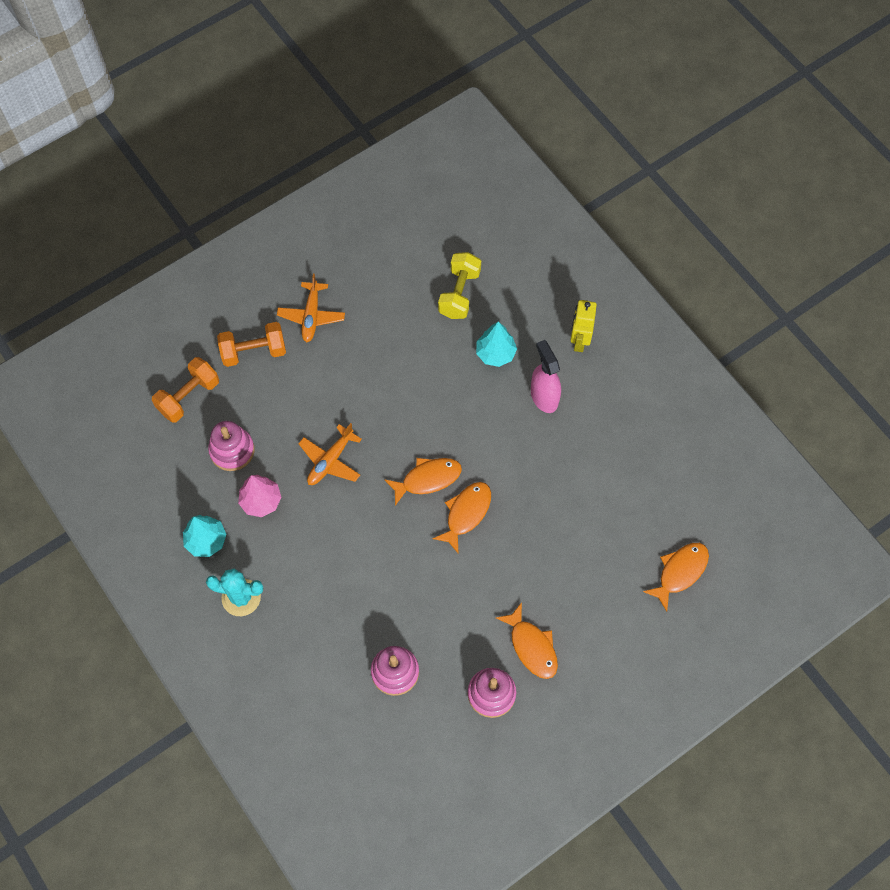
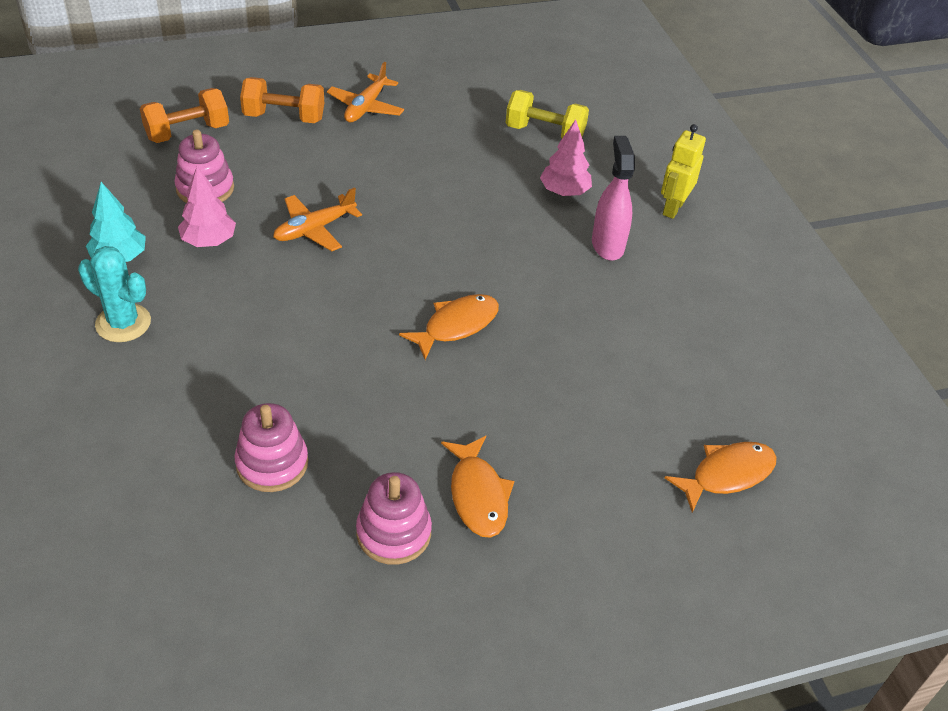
camera: 15 degrees right, 20 degrees down
orange fish [384,458,462,506] -> none
yellow dumbbell [438,252,481,319] -> yellow dumbbell turned 75 degrees clockwise [505,90,589,138]
turquoise tree [476,322,517,367] -> pink tree [540,119,592,196]

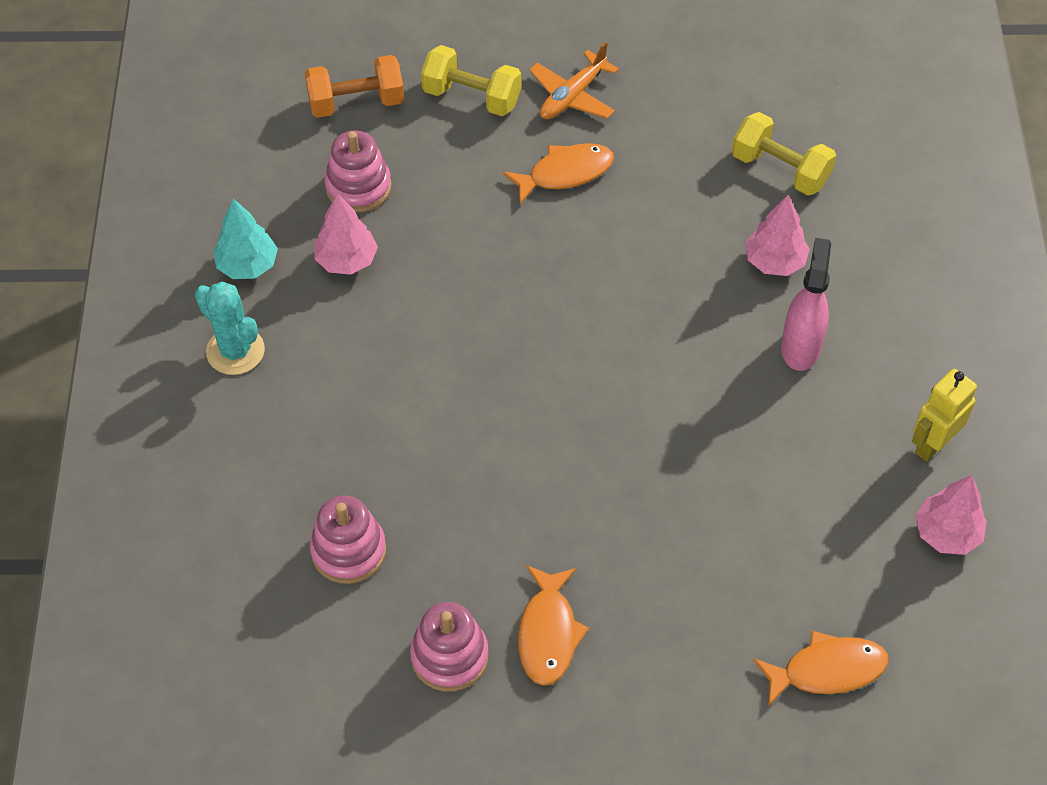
camera: 20 degrees right, 10 degrees up
orange dumbbell [240,77,324,123] -> yellow dumbbell [421,45,521,116]
orange plane [273,187,362,251] -> none
orange fish [399,294,499,360] -> orange fish moved to [503,143,614,204]
yellow robot [661,124,706,219] -> yellow robot moved to [912,369,977,462]
none -> pink tree [915,475,987,555]

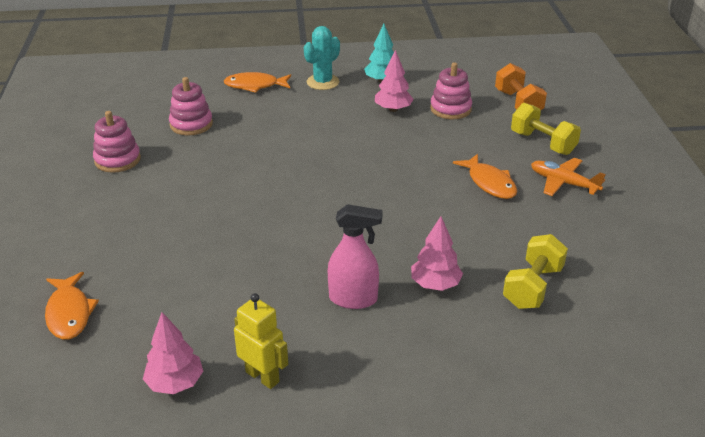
camera: 85 degrees right, 20 degrees down
yellow dumbbell [421,45,521,116] -> yellow dumbbell turned 60 degrees counterclockwise [511,103,581,155]
orange fish [518,565,589,686] -> orange fish moved to [224,72,291,93]

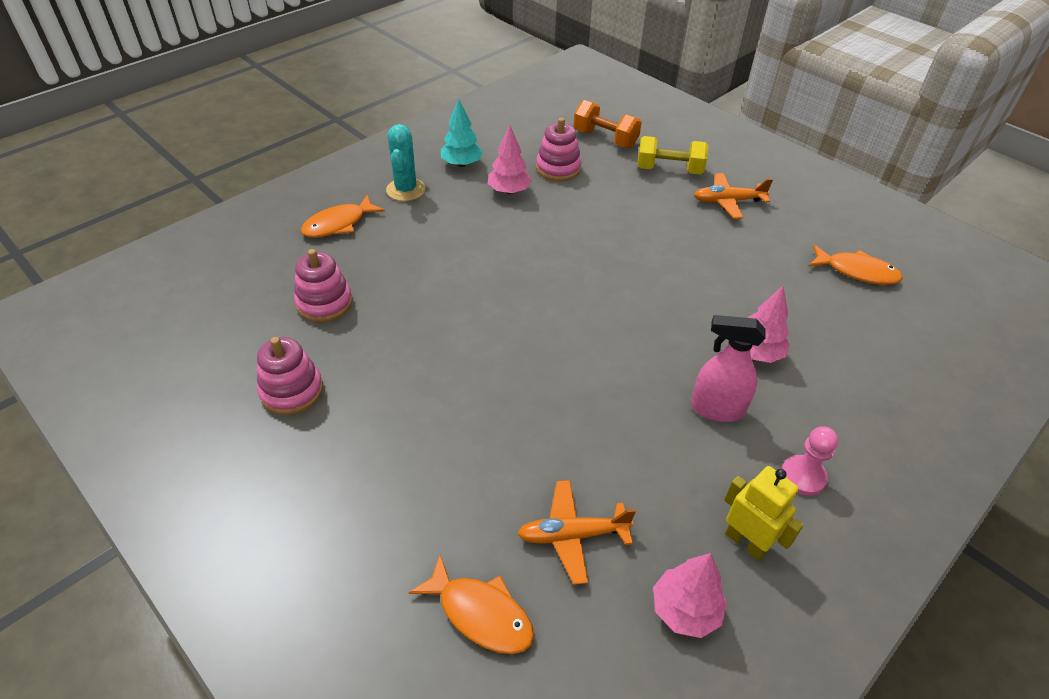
camera: 40 degrees left, 10 degrees up
yellow robot [234,293,288,389] -> yellow robot turned 45 degrees clockwise [724,466,804,561]
pink spray bottle [328,204,383,309] -> pink spray bottle turned 135 degrees counterclockwise [691,315,766,422]
orange fish [453,154,517,199] -> orange fish moved to [808,245,903,285]
yellow dumbbell [503,234,568,309] -> none
none -> orange plane [517,480,636,585]
none -> pink pawn [782,427,838,496]

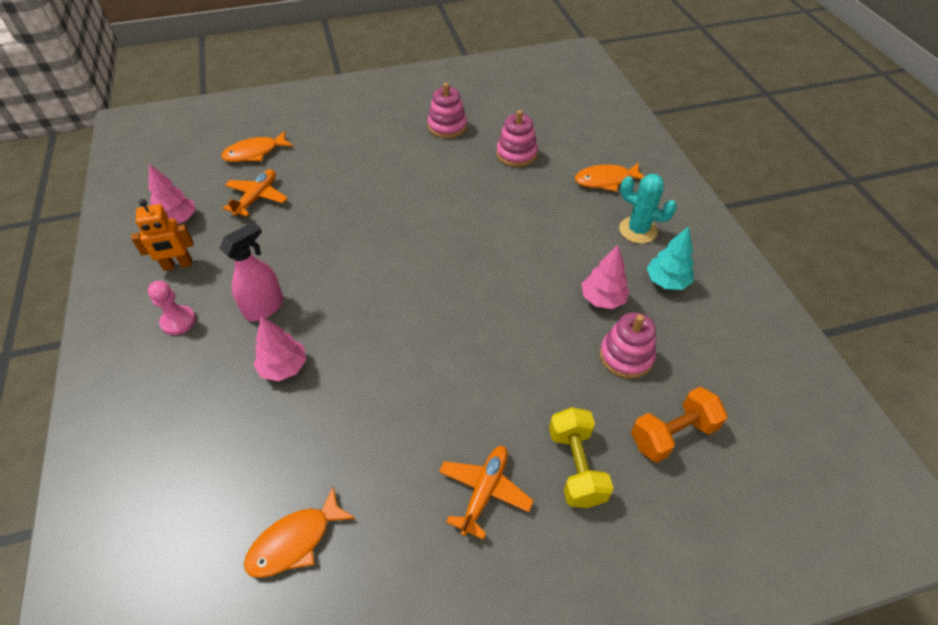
camera: 120 degrees right, 5 degrees up
orange fish [301,195,385,238] -> orange fish turned 90 degrees counterclockwise [575,162,645,192]
yellow dumbbell [637,136,709,175] -> yellow dumbbell turned 45 degrees counterclockwise [549,407,614,508]
yellow robot [724,466,804,561] -> orange robot [131,199,193,271]

